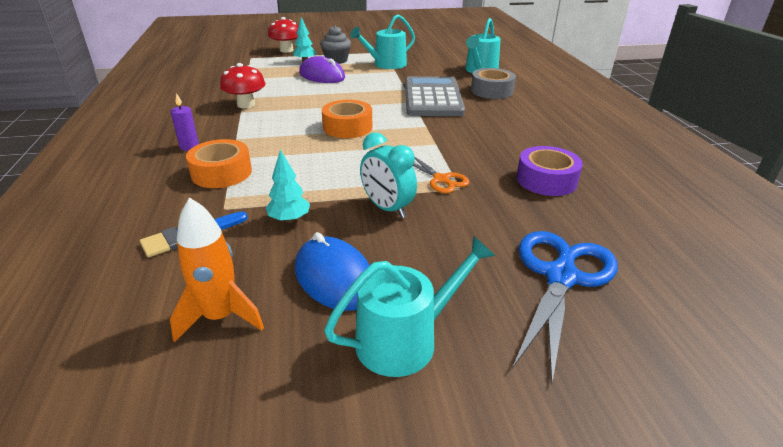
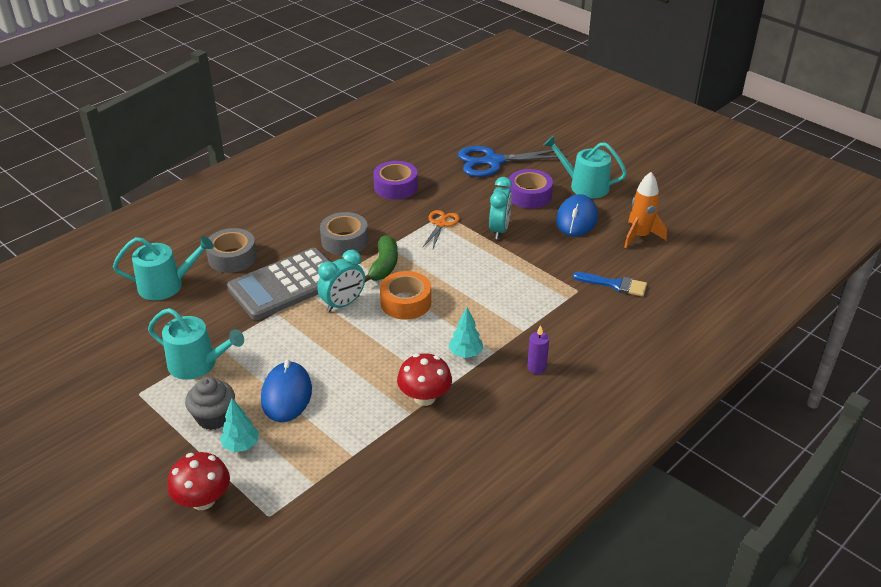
camera: 125 degrees left, 5 degrees up
orange tape [186,139,252,188] -> none
turquoise tree [266,149,310,223] -> turquoise tree moved to [448,307,483,358]
purple mouse [299,56,345,83] -> blue mouse [261,359,312,422]
none -> turquoise clock [317,250,365,312]
none -> grey tape [320,212,369,255]
none -> green banana [365,235,398,282]
none -> purple tape [508,169,553,209]

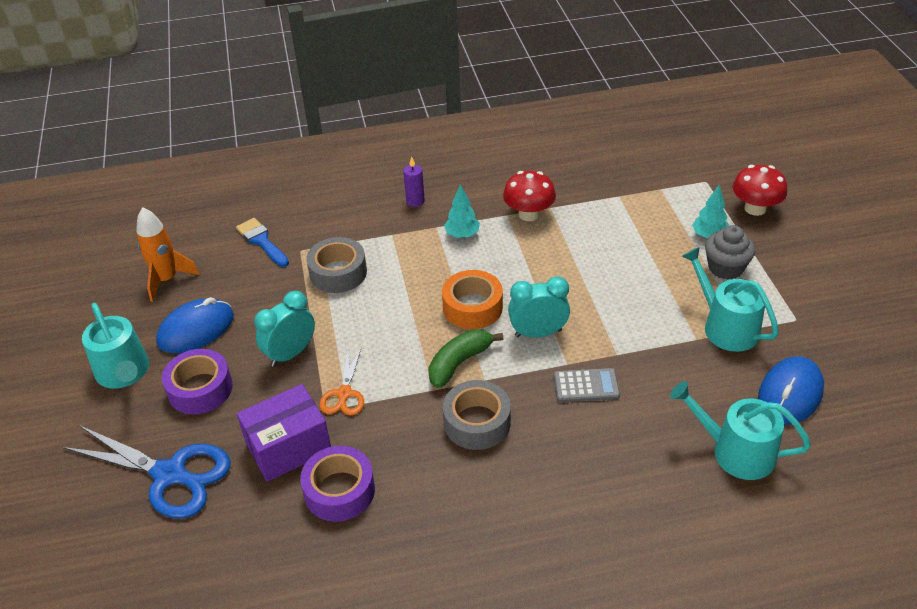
camera: 145 degrees left, 5 degrees up
grey tape [206,228,257,273] -> grey tape moved to [306,237,367,293]
grey calculator [227,248,331,320] -> grey calculator [554,368,620,402], size x0.46
blue mouse [261,359,312,422] -> blue mouse moved to [758,356,824,425]
orange scissors [423,210,460,248] -> orange scissors turned 45 degrees counterclockwise [319,347,364,416]
none -> purple box [237,384,331,482]

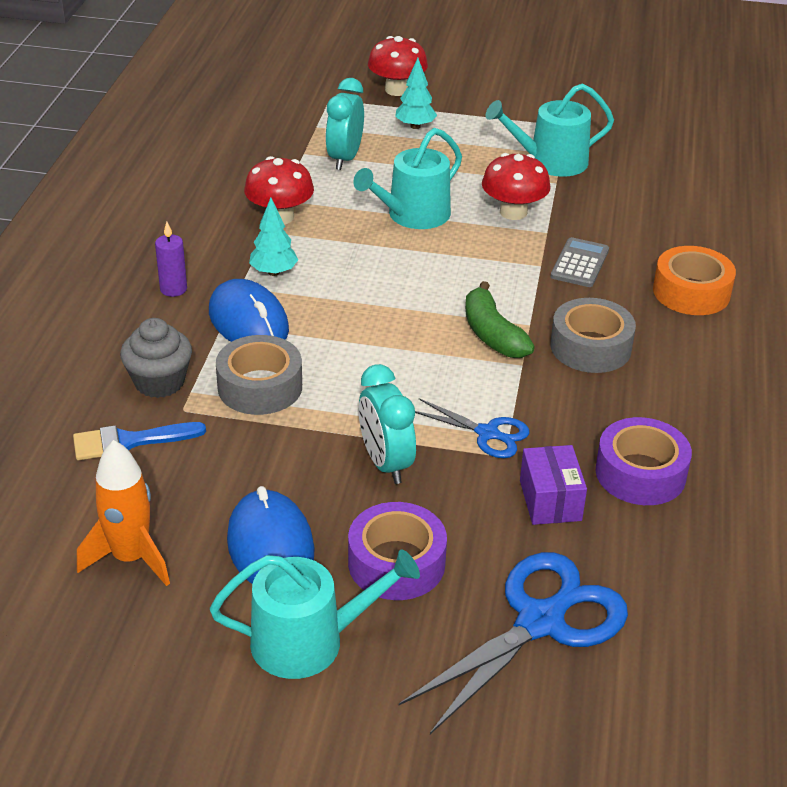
camera: 70 degrees left, 5 degrees down
purple box [237,384,331,482] -> purple box [520,445,587,525], size x0.67
orange scissors [319,347,364,416] -> blue scissors [415,398,529,458]
orange tape [442,270,503,329] -> orange tape moved to [653,246,736,315]
turquoise clock [508,276,570,338] -> turquoise clock moved to [325,78,364,170]
turquoise watering can [670,381,811,480] -> turquoise watering can moved to [353,128,462,229]
grey cupcake [705,225,755,280] -> grey cupcake moved to [120,318,192,398]
blue mouse [758,356,824,425] -> blue mouse moved to [209,279,289,342]
none -> red mushroom [482,153,551,220]

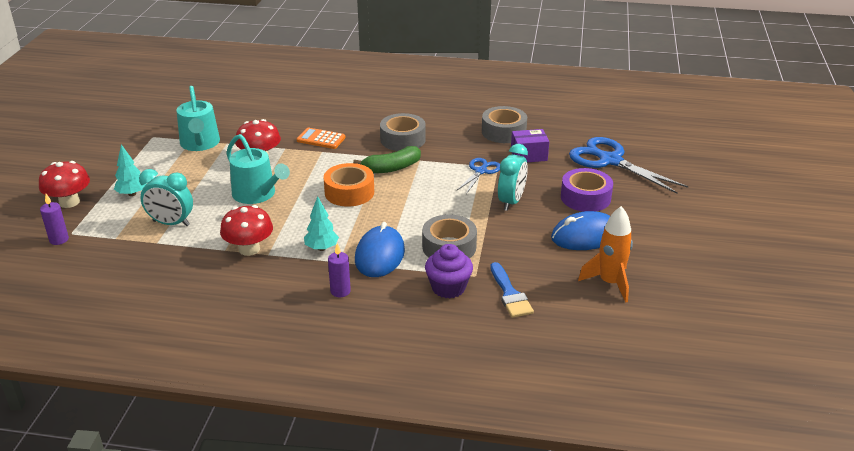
camera: 90 degrees left, 5 degrees down
grey cupcake [120,318,192,398] -> purple cupcake [425,244,473,298]
blue mouse [209,279,289,342] -> blue mouse turned 45 degrees counterclockwise [355,222,405,277]
turquoise watering can [210,550,420,679] -> none
turquoise clock [359,364,416,484] -> turquoise clock turned 45 degrees counterclockwise [498,144,528,211]
grey calculator [550,237,609,287] -> orange calculator [297,128,346,149]
purple tape [595,417,692,505] -> grey tape [482,106,527,143]
orange tape [653,246,736,315] -> orange tape moved to [324,163,374,207]
none -> purple candle [40,194,69,245]

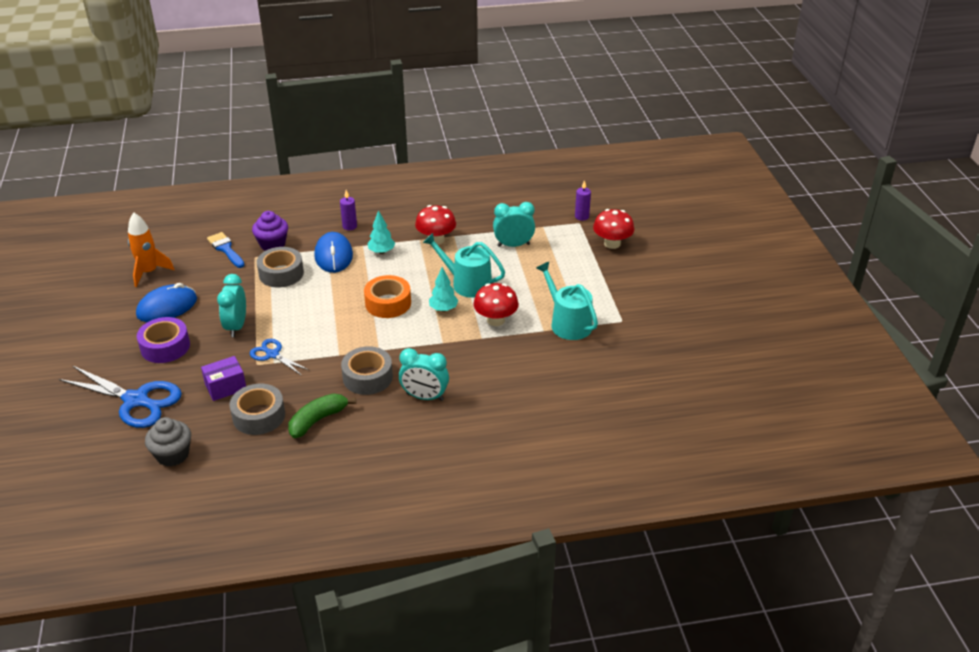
camera: 160 degrees right, 5 degrees up
turquoise tree [114,144,147,196] -> turquoise tree moved to [429,267,459,312]
orange calculator [297,128,346,149] -> none
green banana [353,146,421,174] -> green banana moved to [288,393,356,438]
blue scissors [456,158,500,194] -> blue scissors turned 120 degrees clockwise [250,339,309,376]
none -> grey cupcake [145,417,191,466]
none -> turquoise clock [399,348,449,401]

